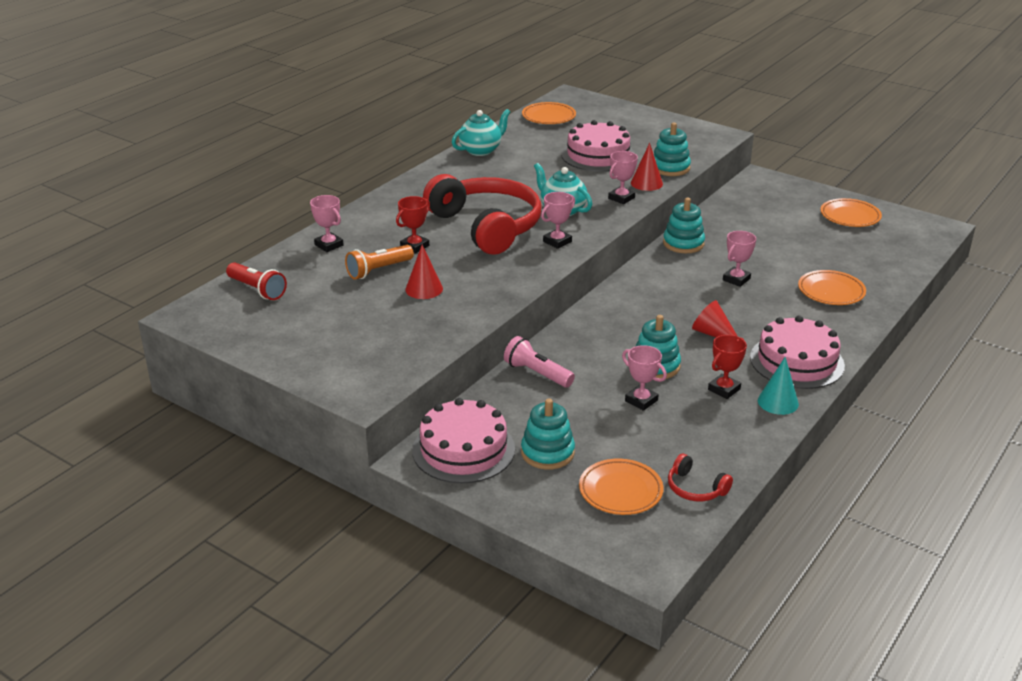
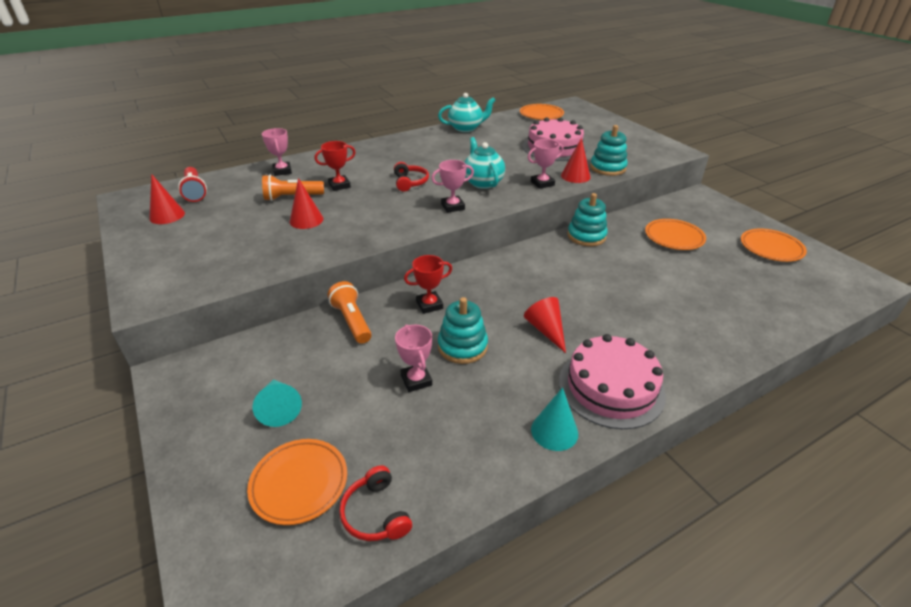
camera: 25 degrees right, 5 degrees up
pink cake [412,398,515,483] -> none
red headphones [423,174,542,255] -> red headphones [394,162,429,192], size x0.40
pink flashlight [504,336,575,387] -> orange flashlight [328,281,372,344]
turquoise stacking toy [521,398,575,470] -> turquoise cone [253,379,302,427]
red trophy [708,335,747,399] -> red trophy moved to [404,255,452,314]
pink trophy [723,231,756,287] -> none
orange plate [798,270,866,305] -> orange plate moved to [645,219,706,250]
none -> red cone [149,174,185,224]

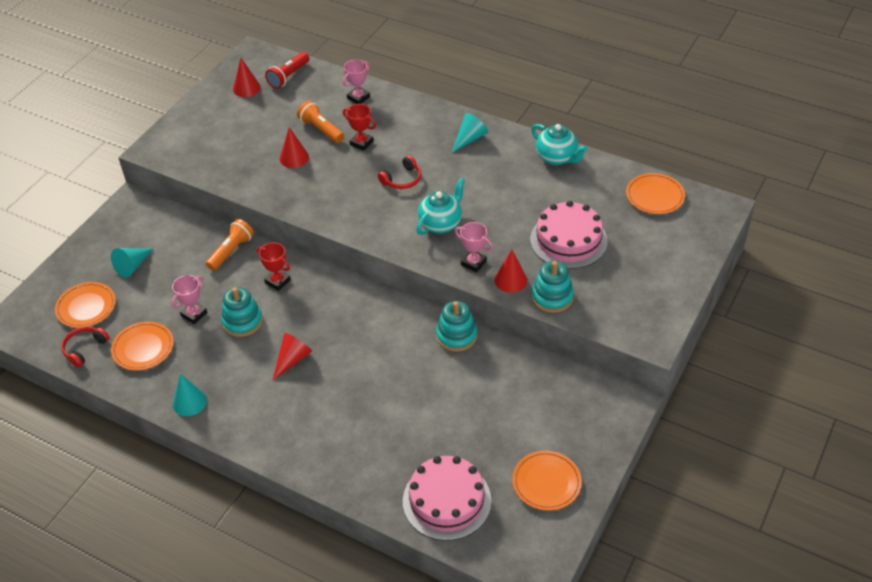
camera: 60 degrees right, 10 degrees up
pink trophy [431,160,474,213] -> none
pink cake [559,334,666,429] -> pink cake moved to [403,456,492,541]
orange plate [645,219,706,250] -> orange plate moved to [111,321,174,370]
none -> turquoise cone [452,113,488,153]

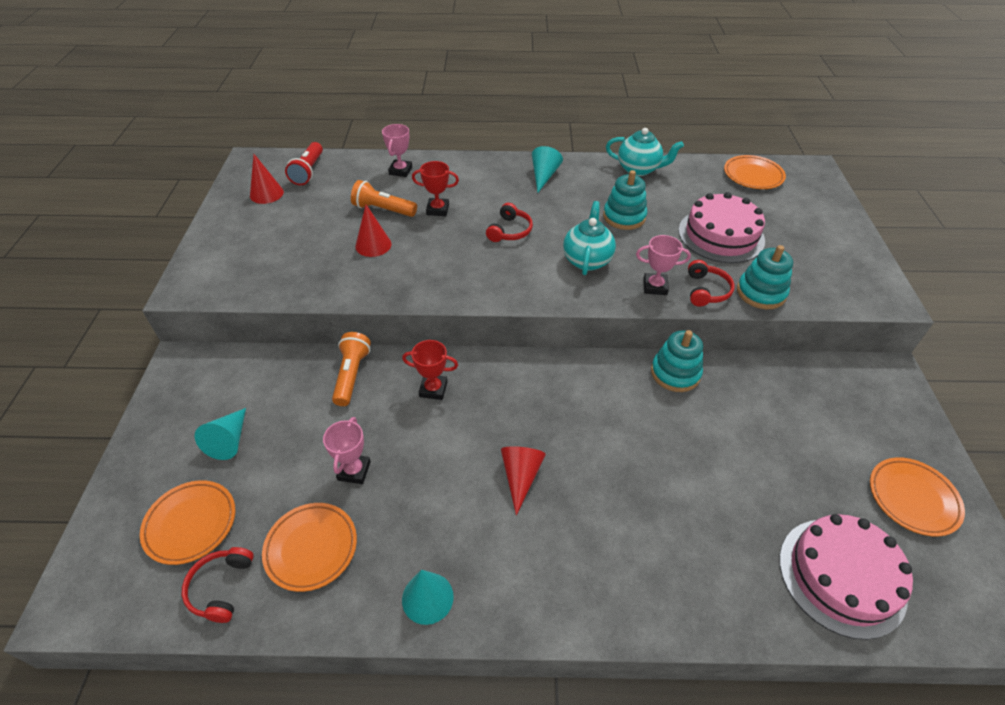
camera: 30 degrees left, 0 degrees up
turquoise stacking toy [221,287,263,337] -> turquoise stacking toy moved to [603,170,647,230]
red cone [494,249,527,293] -> red headphones [688,260,735,307]

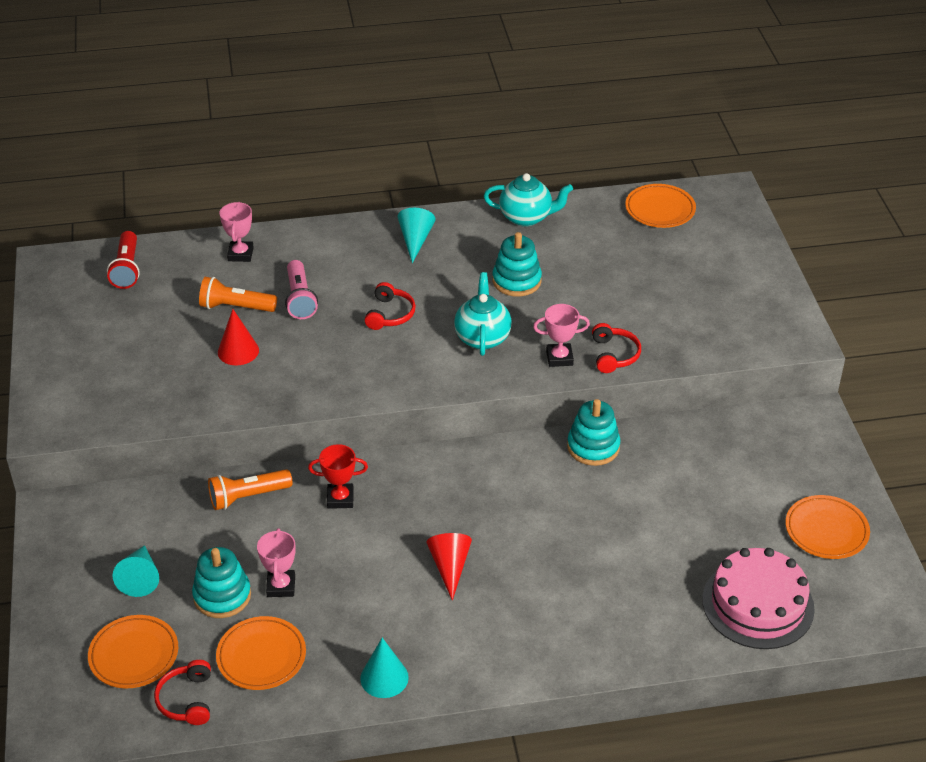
camera: 10 degrees left, 5 degrees down
red cone [250,154,284,204] -> none
orange flashlight [332,332,371,406] -> orange flashlight turned 105 degrees counterclockwise [208,469,293,510]
red trophy [412,161,459,216] -> pink flashlight [285,260,318,319]
pink cake [678,192,765,263] -> none
turquoise stacking toy [737,245,793,309] -> turquoise stacking toy moved to [192,547,251,618]

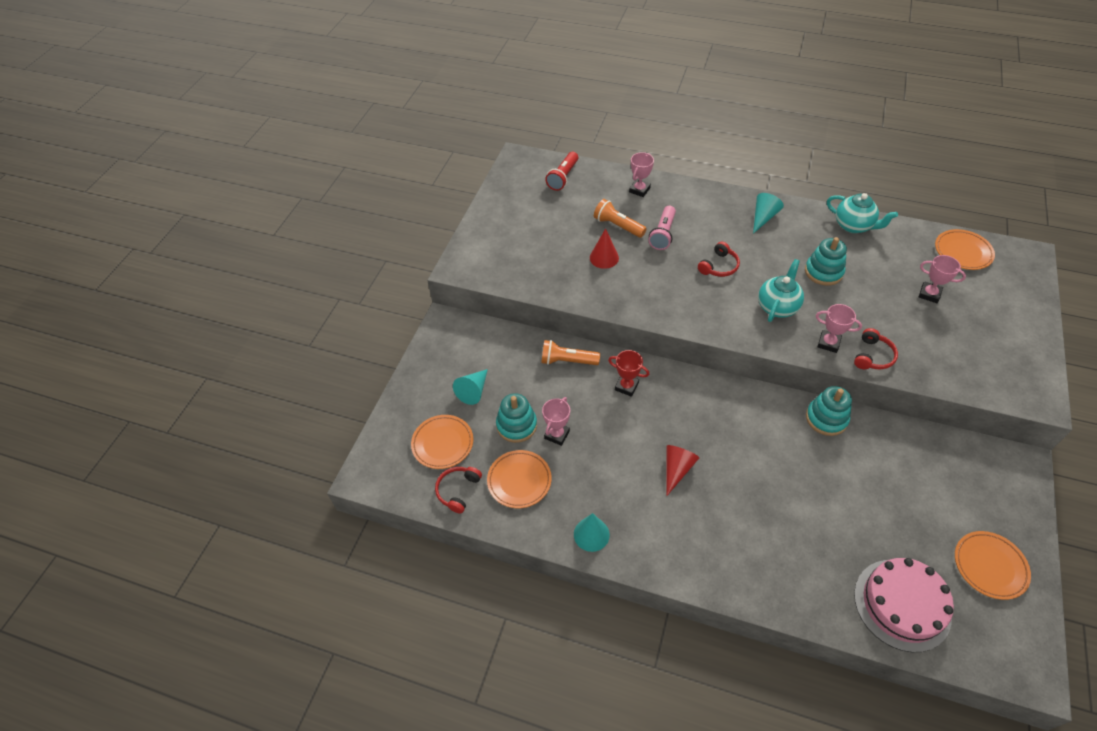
camera: 30 degrees right, 10 degrees up
none -> pink trophy [919,255,966,303]

